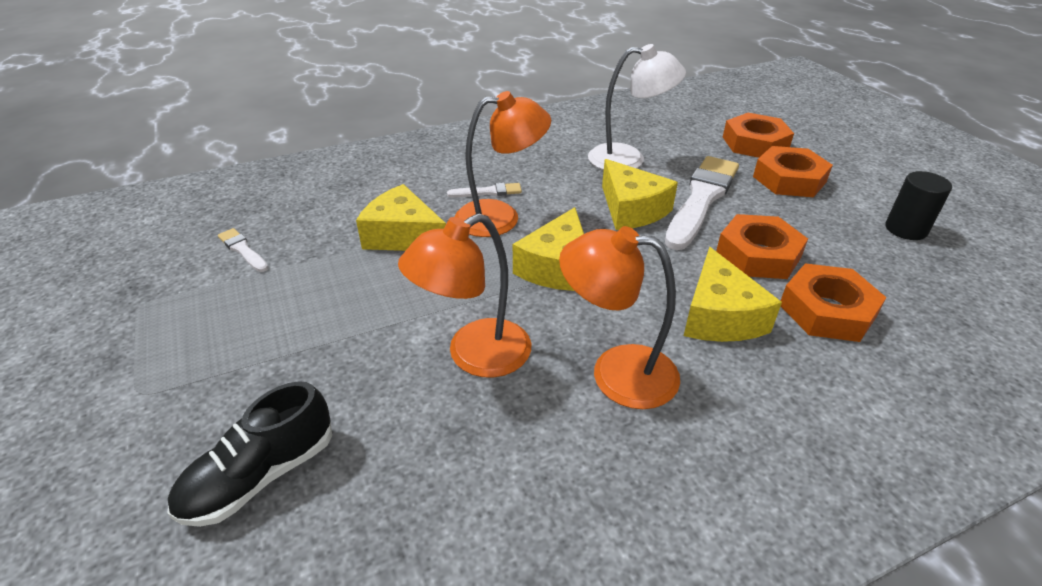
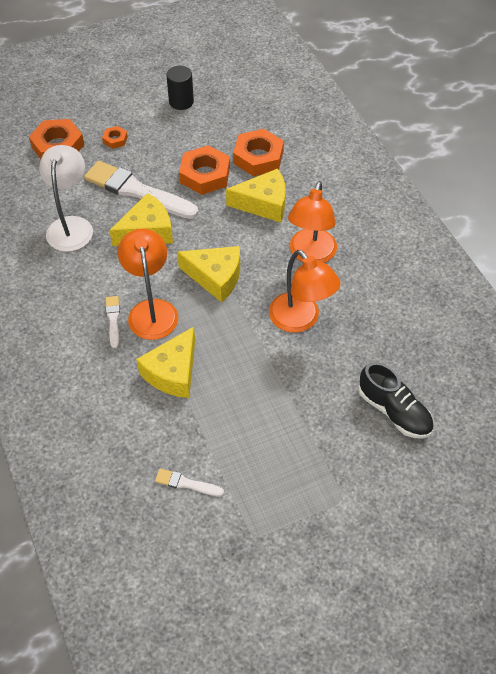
camera: 90 degrees left, 15 degrees up
white brush [218,228,268,272] -> white brush turned 60 degrees clockwise [155,468,224,496]
orange nut [753,146,833,197] -> orange nut [102,126,128,149], size x0.49

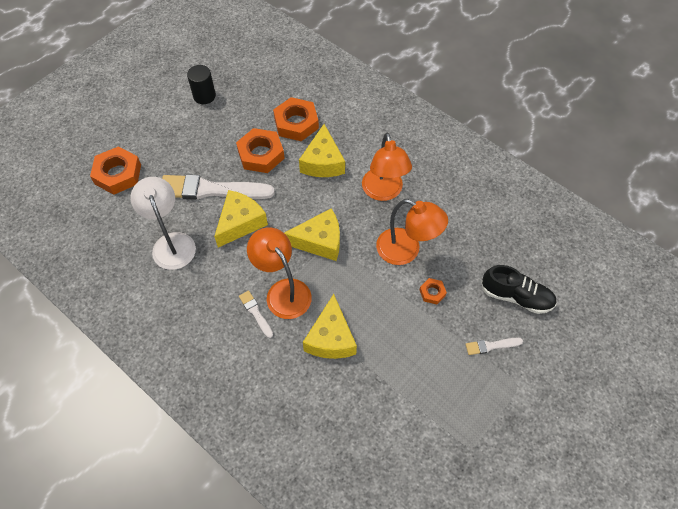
camera: 25 degrees left, 5 degrees up
orange nut [102,126,128,149] -> orange nut moved to [419,278,447,304]
white brush [155,468,224,496] -> white brush moved to [466,338,523,355]
yellow cheese [226,168,286,223] -> yellow cheese turned 120 degrees clockwise [299,124,345,177]

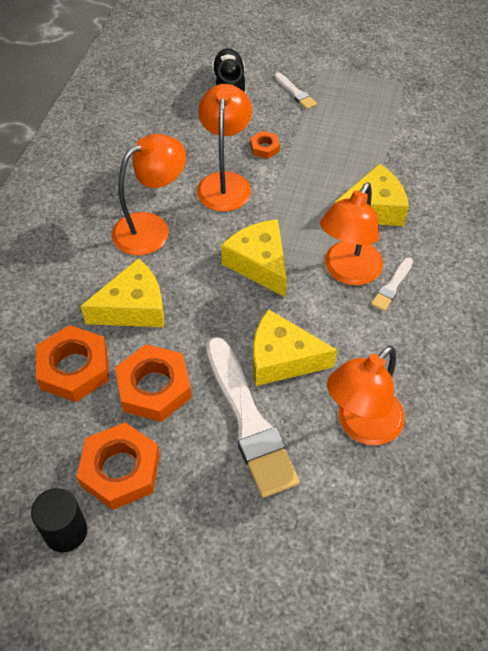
camera: 115 degrees left, 5 degrees down
orange nut [90,146,141,195] -> orange nut moved to [77,422,160,510]
white lamp [131,177,196,270] -> orange lamp [327,346,405,445]

